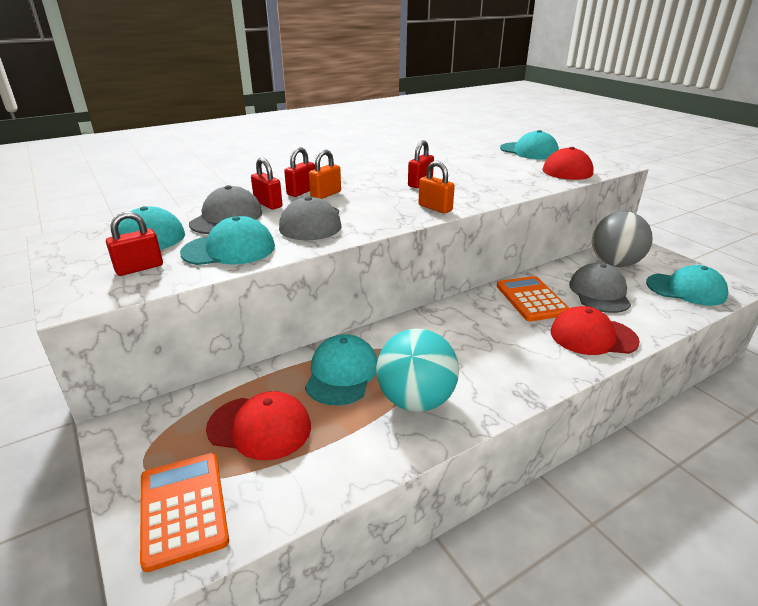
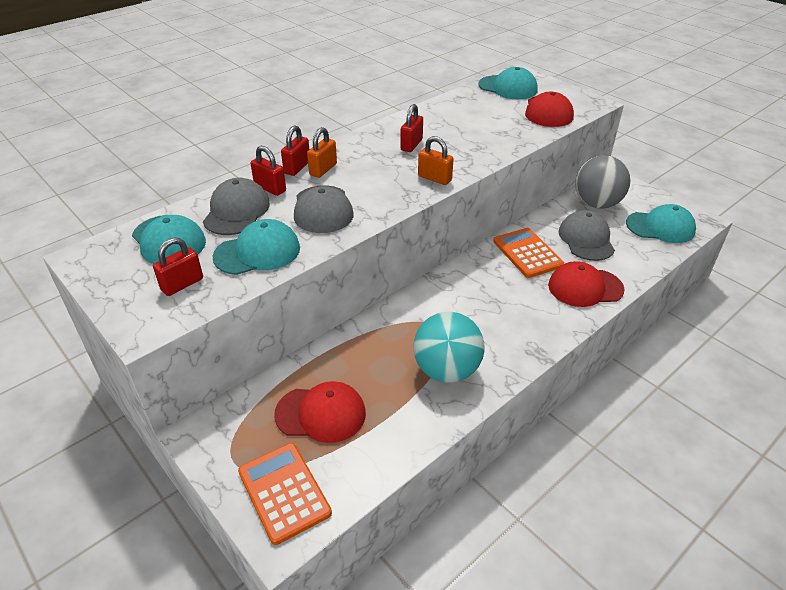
camera: 10 degrees left, 10 degrees up
turquoise cap [305,334,377,406] -> none

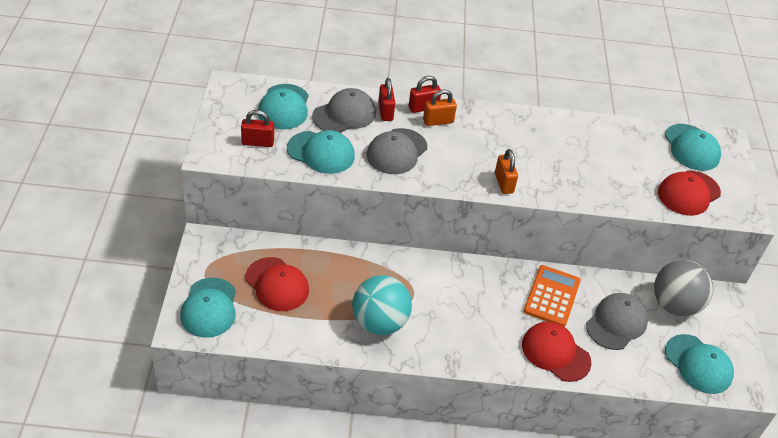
camera: 40 degrees right, 5 degrees up
orange calculator [238,443,332,545] -> turquoise cap [180,278,236,338]
red padlock [400,104,423,152] -> none

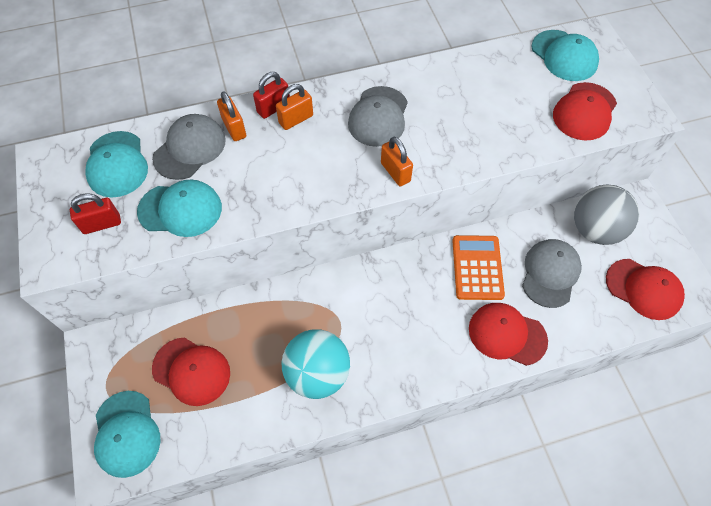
camera: 15 degrees left, 15 degrees up
grey cap [367,128,427,174] -> grey cap moved to [348,86,408,147]
red padlock [378,78,395,121] -> orange padlock [217,91,246,141]
turquoise cap [665,334,734,394] -> red cap [606,259,685,320]

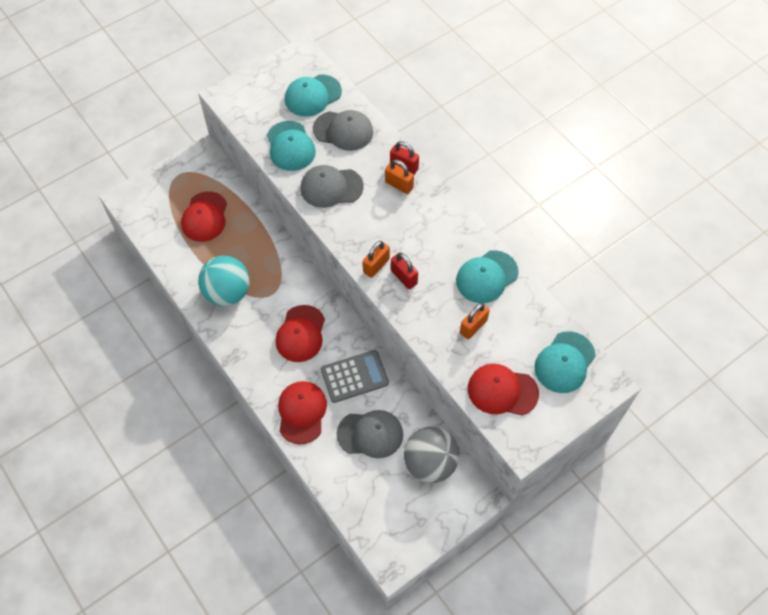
camera: 70 degrees right, 0 degrees up
red padlock [70,193,121,234] -> red padlock moved to [391,252,418,289]
turquoise cap [94,391,160,478] -> turquoise cap moved to [456,250,519,303]
orange padlock [217,91,246,141] -> orange padlock moved to [460,303,490,339]
grey cap [348,86,408,147] -> grey cap moved to [300,165,364,208]
orange calculator [452,235,505,300] -> grey calculator [321,350,389,403]
red cap [606,259,685,320] -> red cap moved to [276,305,325,362]

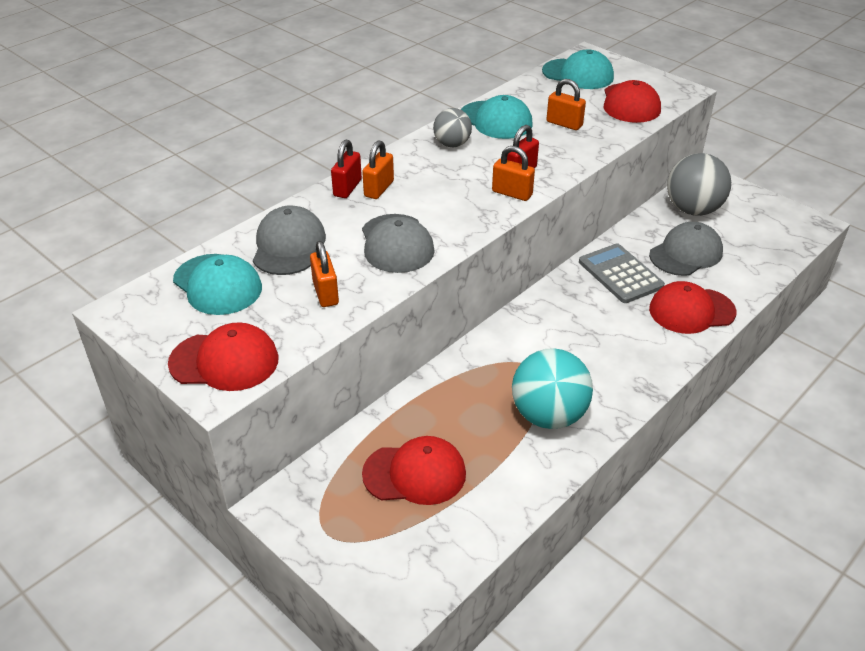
camera: 100 degrees left, 20 degrees down
turquoise cap [267,121,316,171] -> orange padlock [310,241,339,307]
red cap [276,305,325,362] -> red cap moved to [168,322,279,391]
grey cap [336,410,403,458] -> grey cap turned 60 degrees clockwise [649,222,723,276]
none -> grey ball [433,108,472,147]

